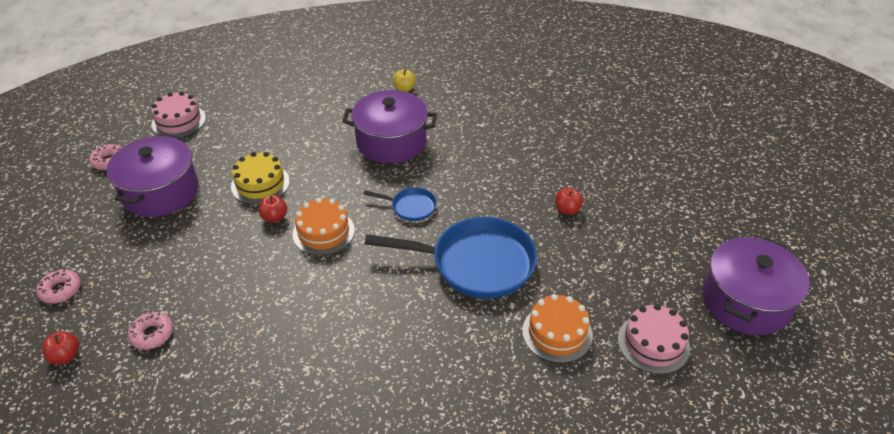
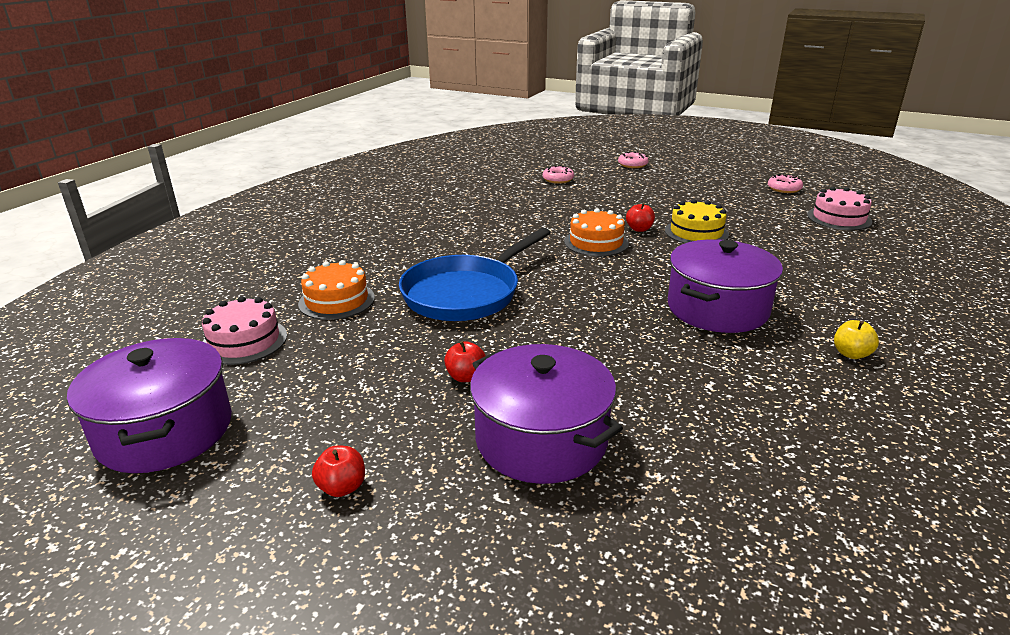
camera: 125 degrees right, 15 degrees down
red apple [42,331,79,364] -> red apple moved to [312,446,365,497]
purple pot [107,135,198,217] -> purple pot moved to [470,344,623,484]
blue pan [363,188,437,221] -> none

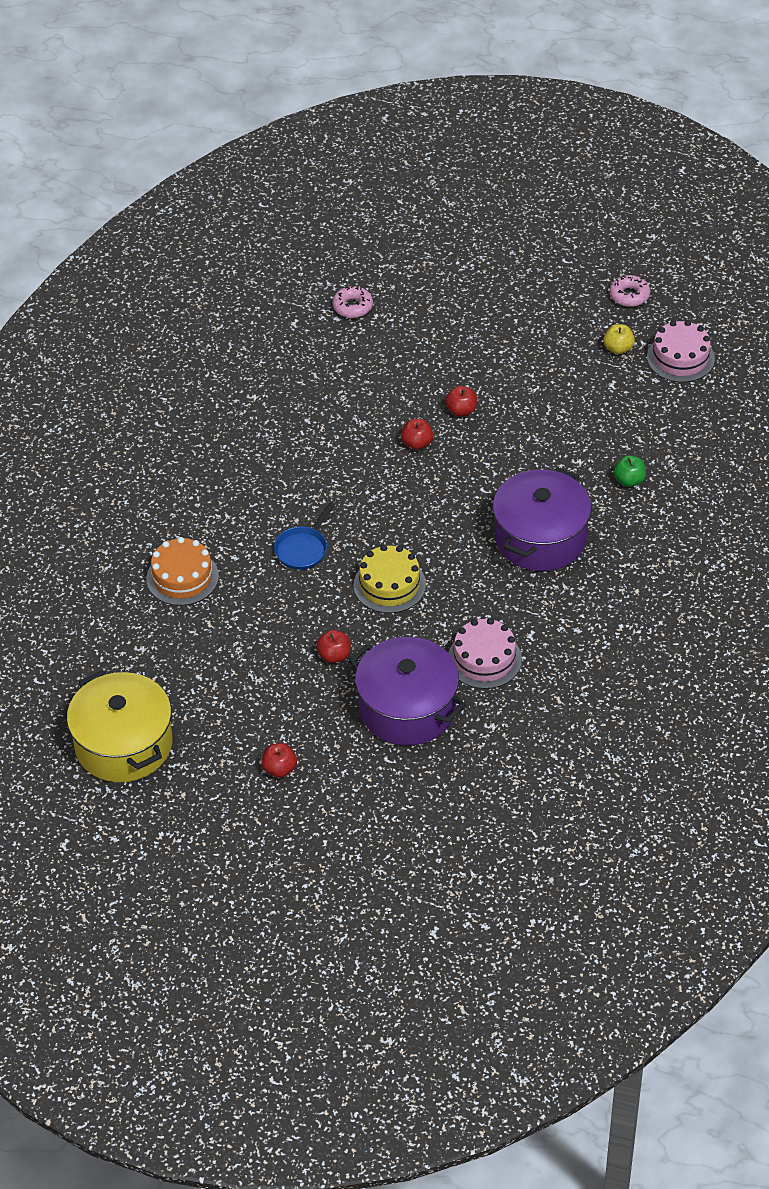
camera: 10 degrees left, 20 degrees up
purple pot [67,338,232,473] -> yellow pot [67,670,172,782]
pink cake [202,296,287,365] -> pink cake moved to [448,618,522,689]
blue pan [399,228,551,321] -> blue pan [274,502,335,570], size x0.47
orange cake [564,208,629,257] -> red apple [401,419,433,450]
pink donut [618,151,649,168] -> none
yellow cake [665,199,729,243] -> yellow cake moved to [353,545,426,613]
yellow apple [834,320,879,359] -> yellow apple moved to [603,324,635,354]
none -> green apple [614,455,646,487]

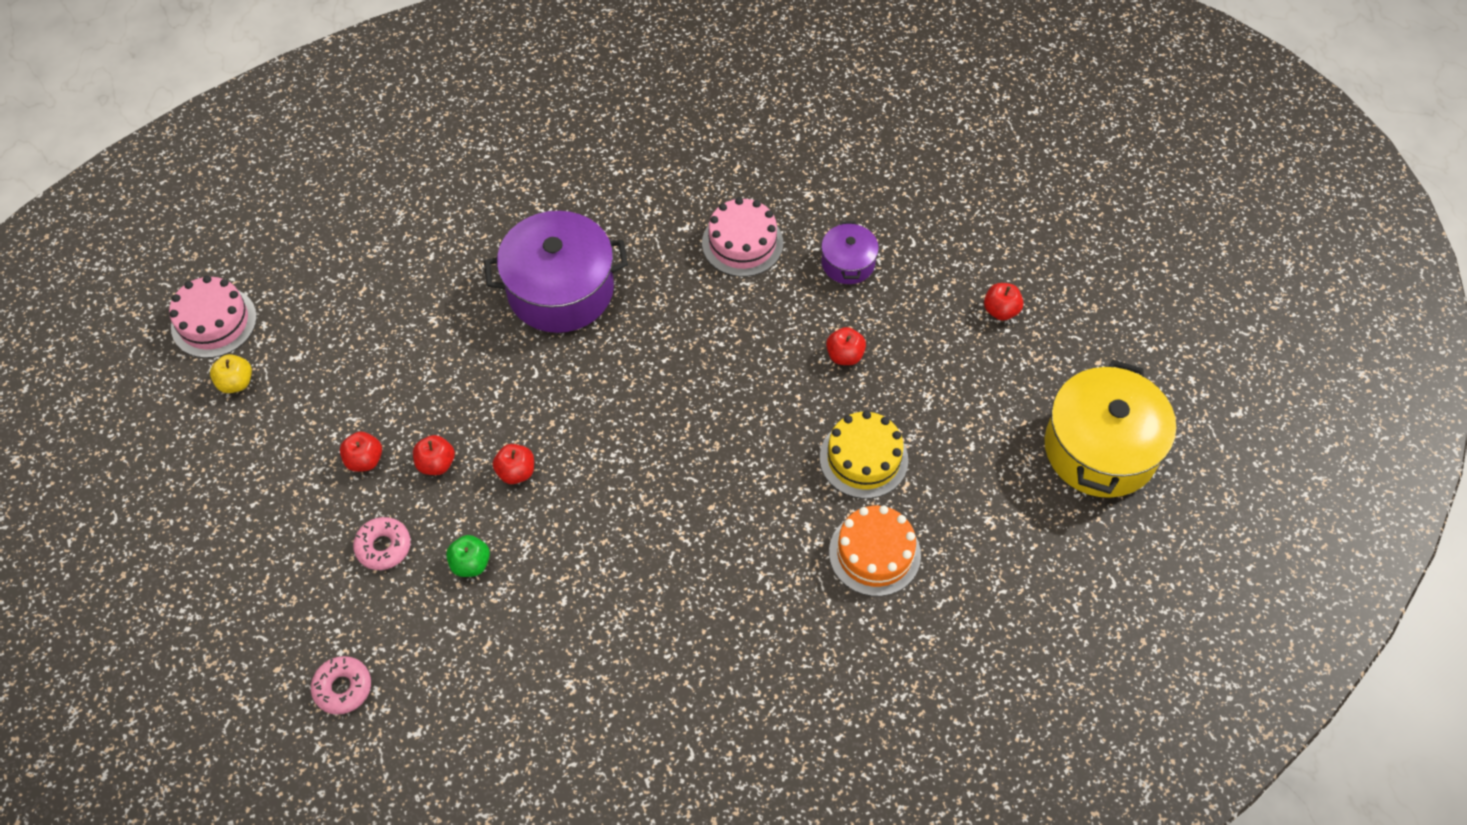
camera: 130 degrees left, 10 degrees up
blue pan [274,502,335,570] -> none
purple pot [349,637,466,746] -> purple pot [821,221,879,284], size x0.51
yellow cake [353,545,426,613] -> yellow cake moved to [820,411,908,499]
pink donut [610,275,650,307] -> pink donut moved to [353,517,411,570]
green apple [614,455,646,487] -> green apple moved to [446,535,490,577]
none -> red apple [340,432,382,472]

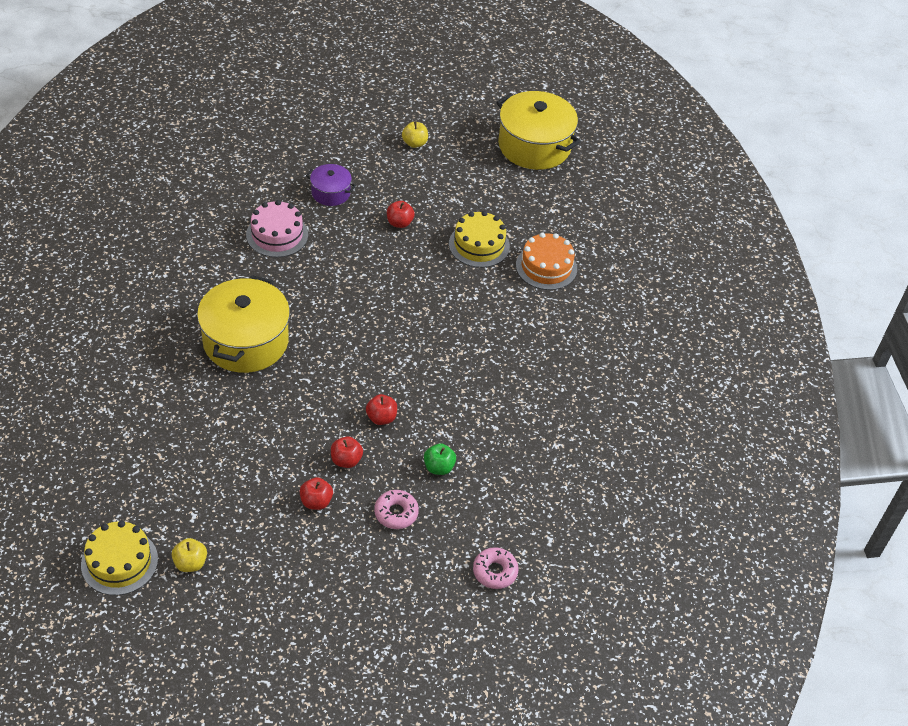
camera: 70 degrees left, 10 degrees down
pink cake [169,276,257,358] -> yellow cake [81,521,158,595]
purple pot [484,211,628,333] -> yellow pot [197,275,290,373]
red apple [984,283,1024,320] -> yellow apple [402,122,428,148]

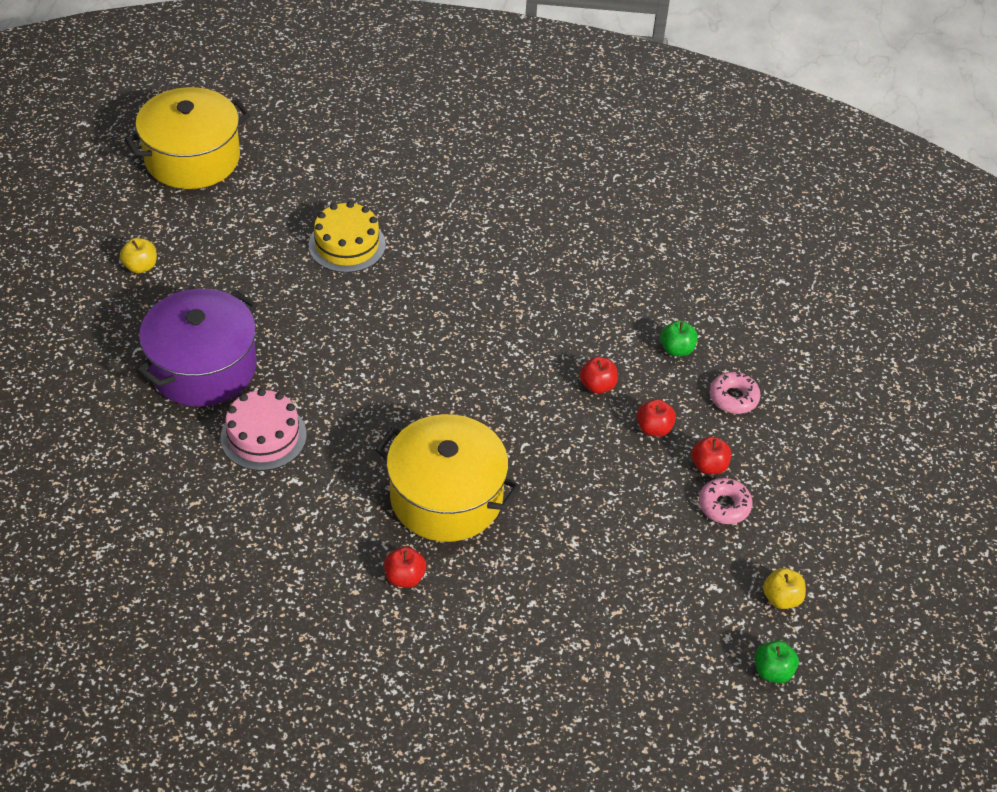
camera: 75 degrees left, 0 degrees up
yellow cake [81,521,158,595] -> green apple [755,640,799,683]
purple pot [306,164,356,206] -> purple pot [137,289,258,407], size x1.97
red apple [387,201,415,228] -> red apple moved to [384,546,426,588]
pink donut [473,547,518,589] -> pink donut moved to [699,478,752,524]
orange cake [516,232,577,290] -> none

